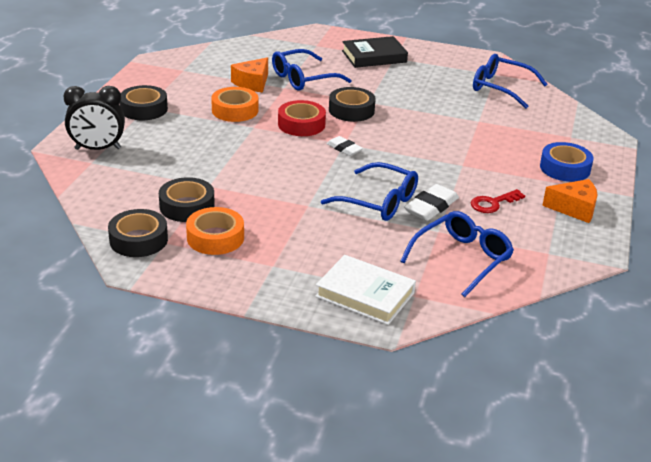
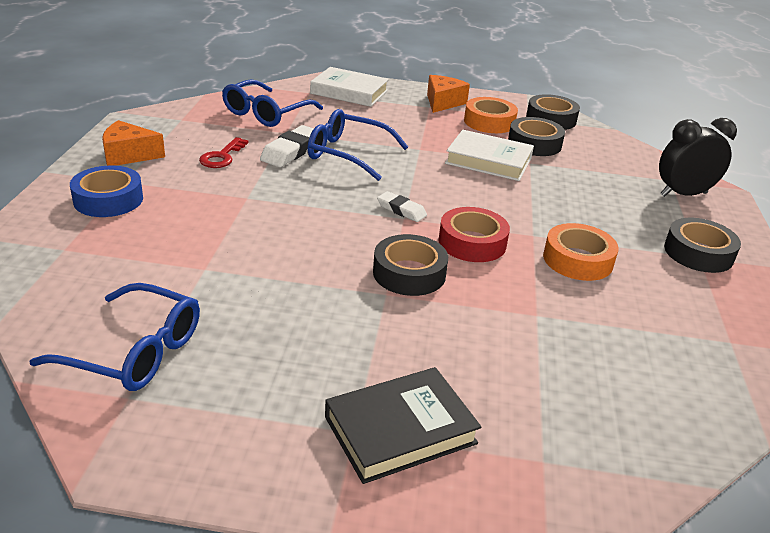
camera: 170 degrees right, 0 degrees up
orange cheese [231,57,268,92] -> orange cheese moved to [427,75,470,113]
blue glasses [272,49,351,91] -> none
red key [471,189,525,213] -> red key turned 150 degrees clockwise [199,137,249,168]
none -> white book [445,130,534,181]

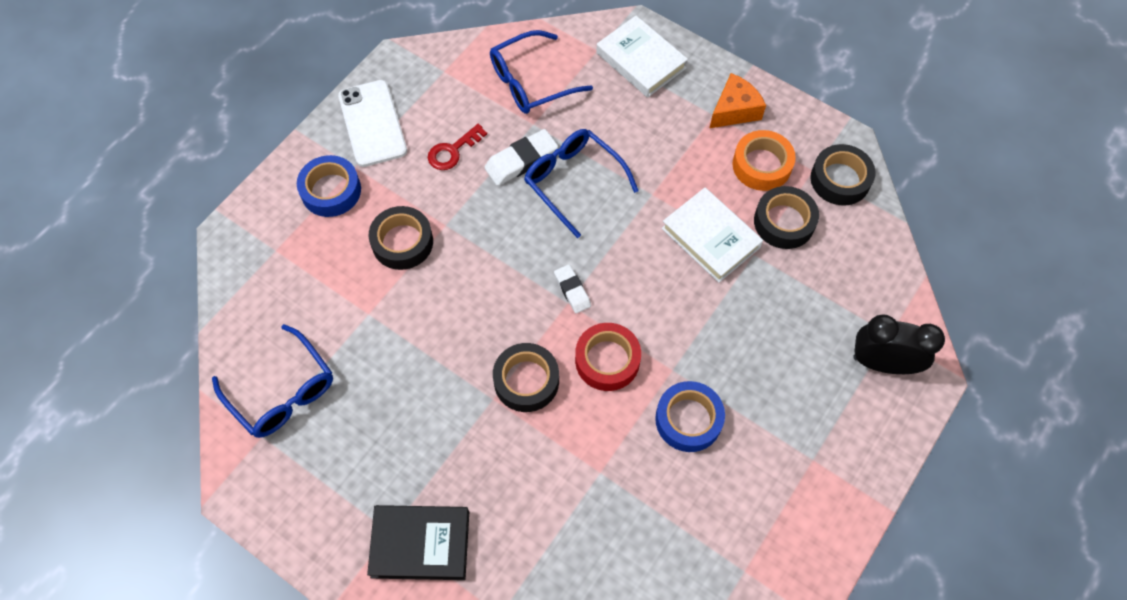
camera: 30 degrees right, 30 degrees up
orange cheese [102,120,165,166] -> white phone [338,80,407,167]
orange tape [543,223,619,281] -> blue tape [655,381,725,452]
black tape [664,218,741,273] -> black tape moved to [369,206,433,270]

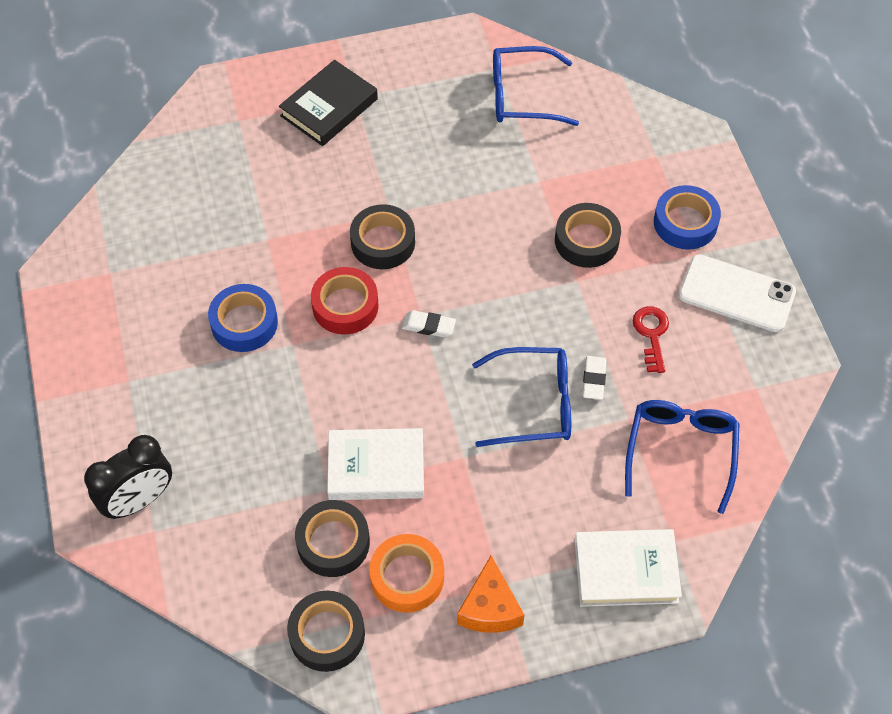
camera: 130 degrees right, 5 degrees down
white eraser [484,129,558,186] -> white eraser [582,356,607,400], size x0.63

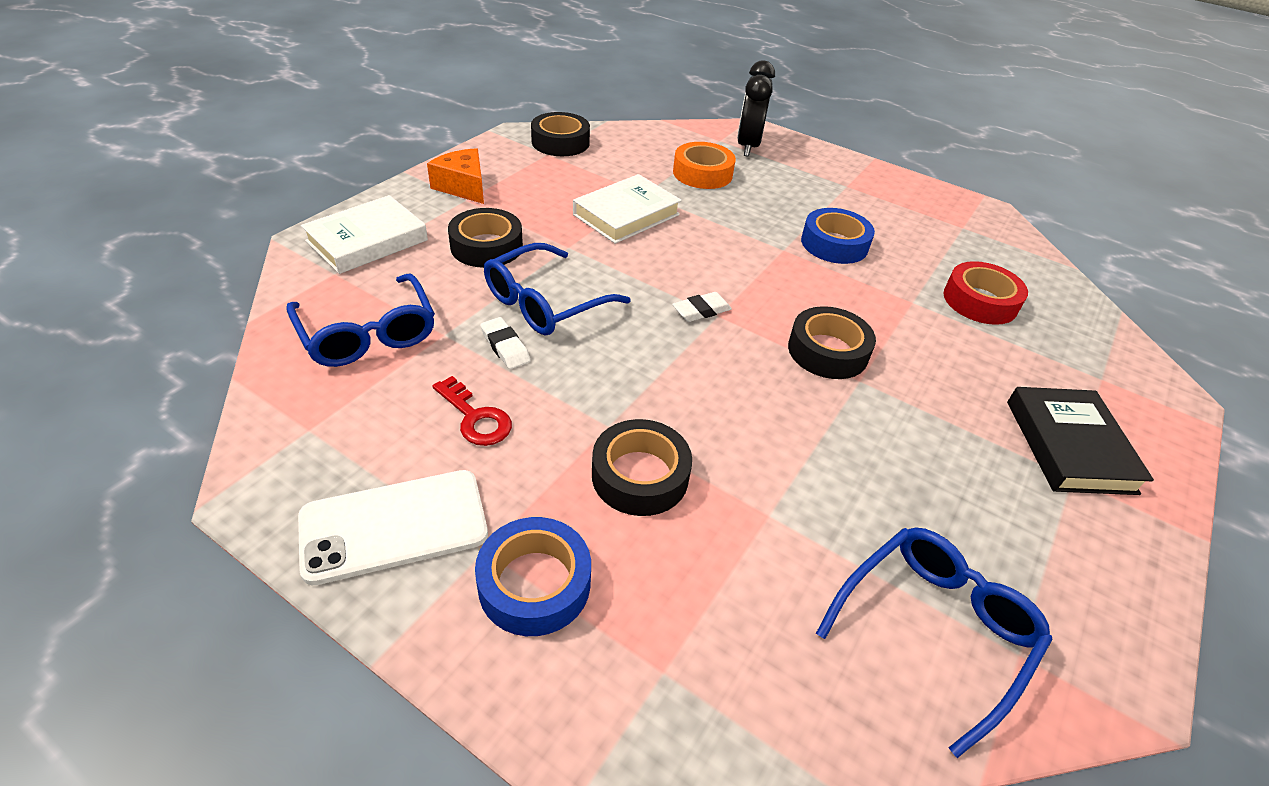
camera: 135 degrees right, 15 degrees down
black tape [295,500,370,577] -> black tape moved to [448,208,523,268]
red tape [311,267,379,335] -> red tape moved to [943,261,1028,325]
orange tape [369,534,444,613] -> orange tape moved to [673,142,736,189]

